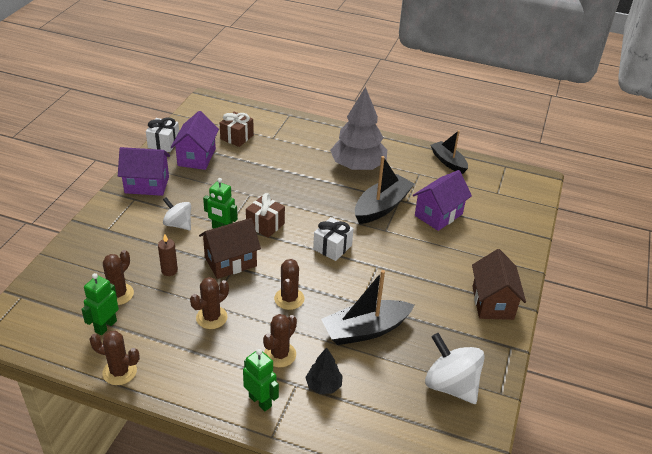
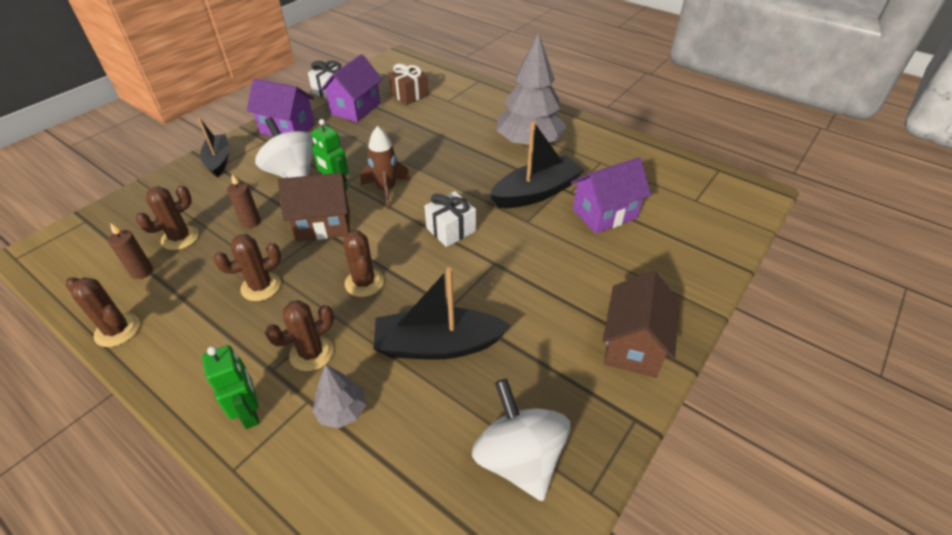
camera: 20 degrees right, 5 degrees up
green robot [81,273,119,335] -> brown candle [108,223,153,279]
white spinning top [163,197,191,230] -> white spinning top [255,117,314,178], size x1.59
brown gift [246,193,285,238] -> brown rocket [361,126,411,209]
brown cactus [274,259,304,310] -> brown cactus turned 45 degrees counterclockwise [343,230,384,297]
black tree [305,347,343,394] -> grey tree [312,364,366,428]
black boat [431,130,468,174] -> black boat moved to [198,118,229,177]

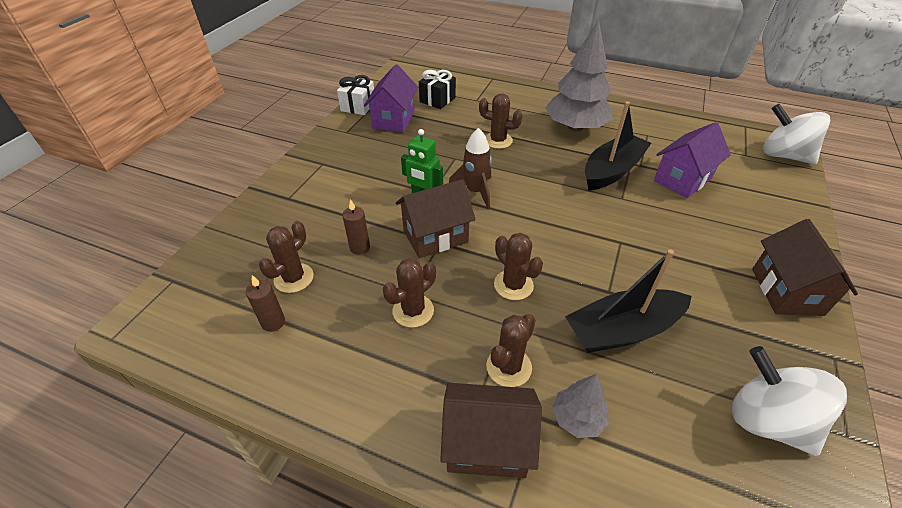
camera: 15 degrees left, 0 degrees up
brown cactus [66,277,140,347] -> brown cactus moved to [479,93,522,149]
black boat [198,118,229,177] -> none
green robot [202,345,259,429] -> brown house [440,383,542,478]
purple house [247,78,315,136] -> none
white spinning top [255,117,314,178] -> white spinning top moved to [763,104,830,165]
brown gift [389,64,429,105] -> black gift [419,70,456,109]
white gift [424,191,476,247] -> none

